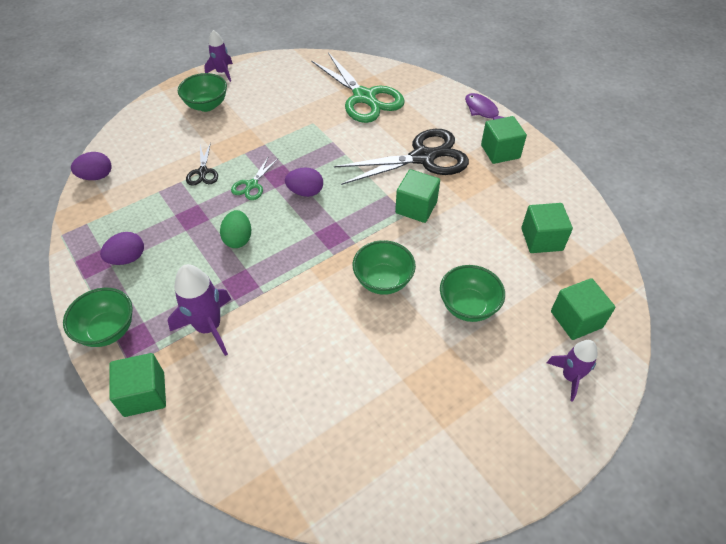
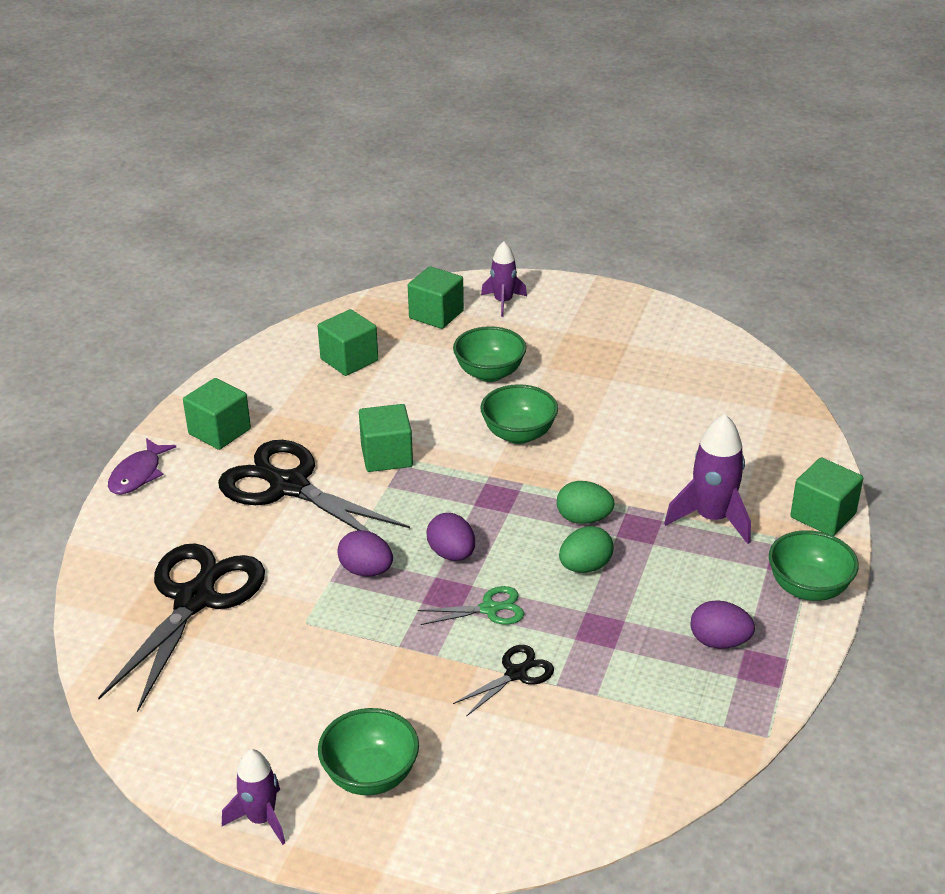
camera: 125 degrees left, 15 degrees down
purple egg [71,152,112,180] -> purple egg moved to [337,530,393,577]
green scissors [311,53,405,123] -> black scissors [98,543,265,712]
none -> green egg [557,481,614,524]

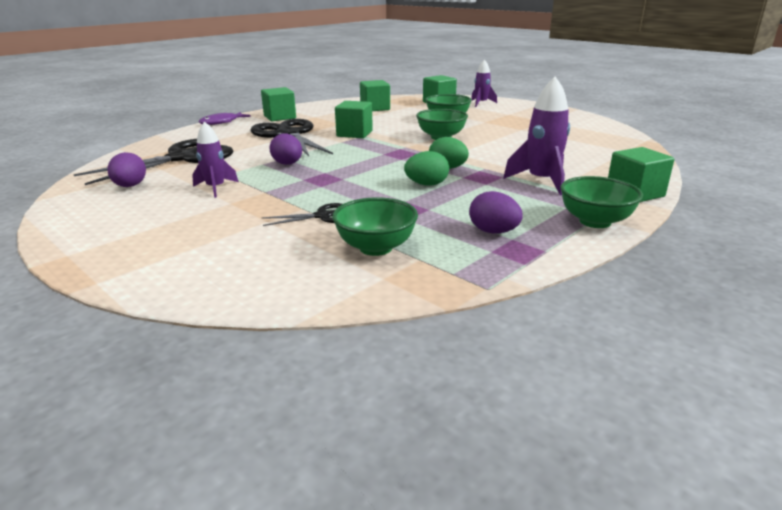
camera: 25 degrees right, 10 degrees down
purple rocket [222,749,285,845] -> purple rocket moved to [192,121,238,198]
green bowl [318,708,419,795] -> green bowl moved to [332,197,418,256]
green scissors [418,586,524,625] -> none
purple egg [426,513,475,561] -> purple egg moved to [107,152,146,187]

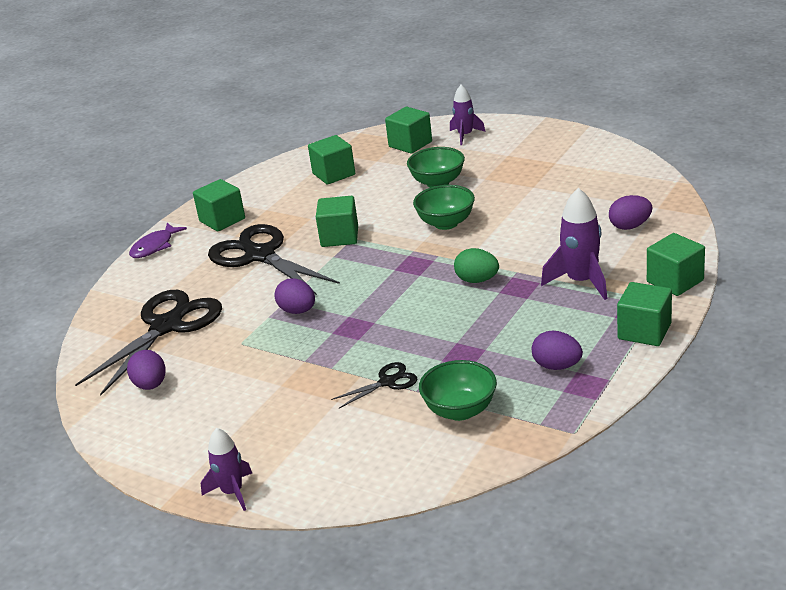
camera: 10 degrees left, 5 degrees up
purple rocket [192,121,238,198] -> purple rocket moved to [201,428,252,511]
green egg [404,151,449,186] -> none
green bowl [560,176,643,228] -> green cube [617,282,672,346]
none -> purple egg [609,195,652,230]

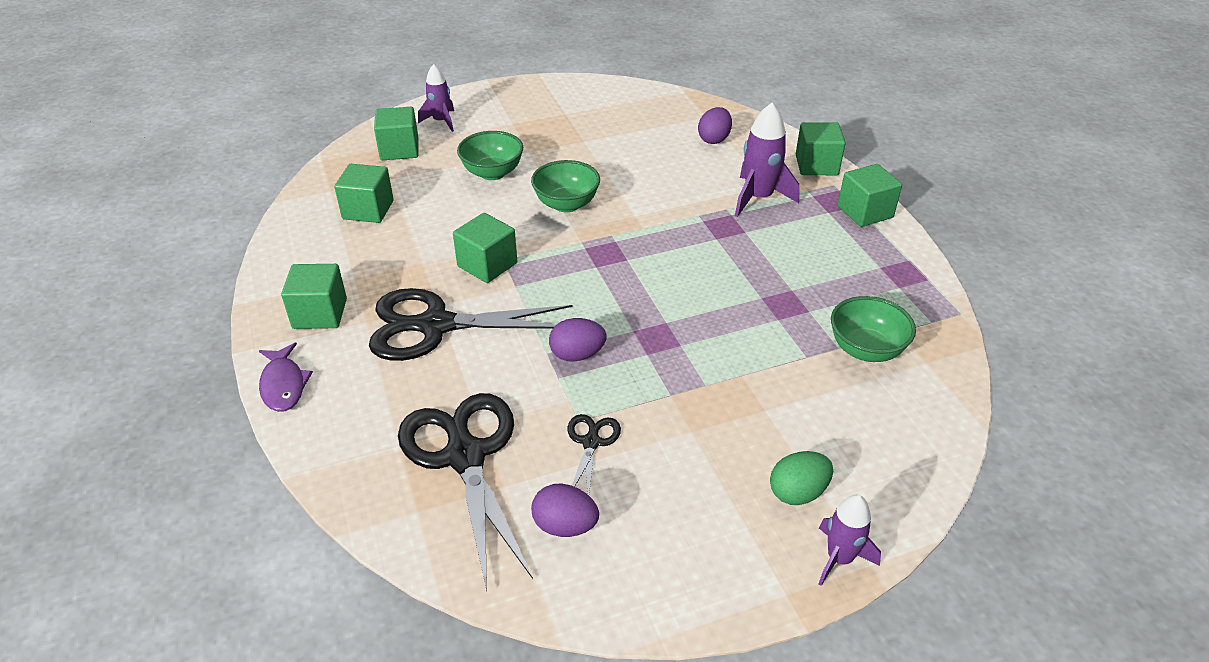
camera: 55 degrees left, 10 degrees up
black scissors [331,362,417,409] -> black scissors moved to [568,414,621,495]
green egg [454,248,499,283] -> green egg moved to [770,451,833,505]
purple egg [532,330,583,370] -> none

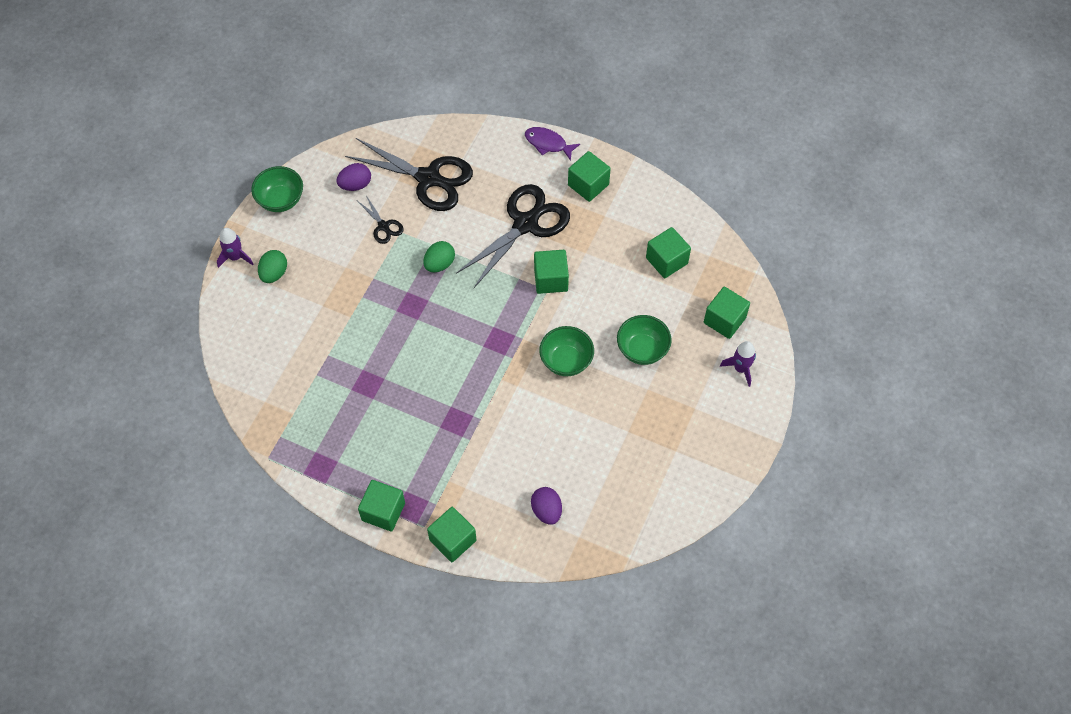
camera: 135 degrees right, 20 degrees up
purple egg [549,318,607,362] -> green egg [423,241,455,272]
purple rocket [735,103,799,217] -> none
green bowl [831,296,916,362] -> green bowl moved to [251,166,303,212]

